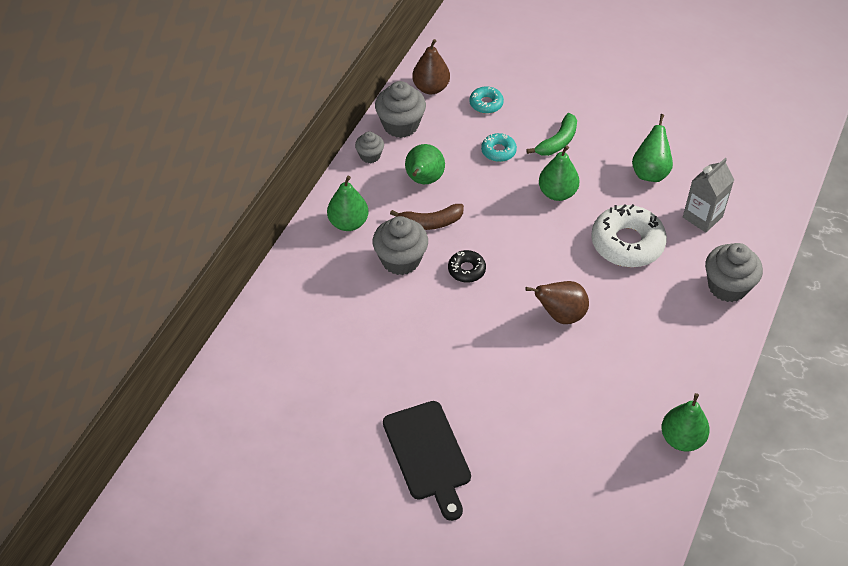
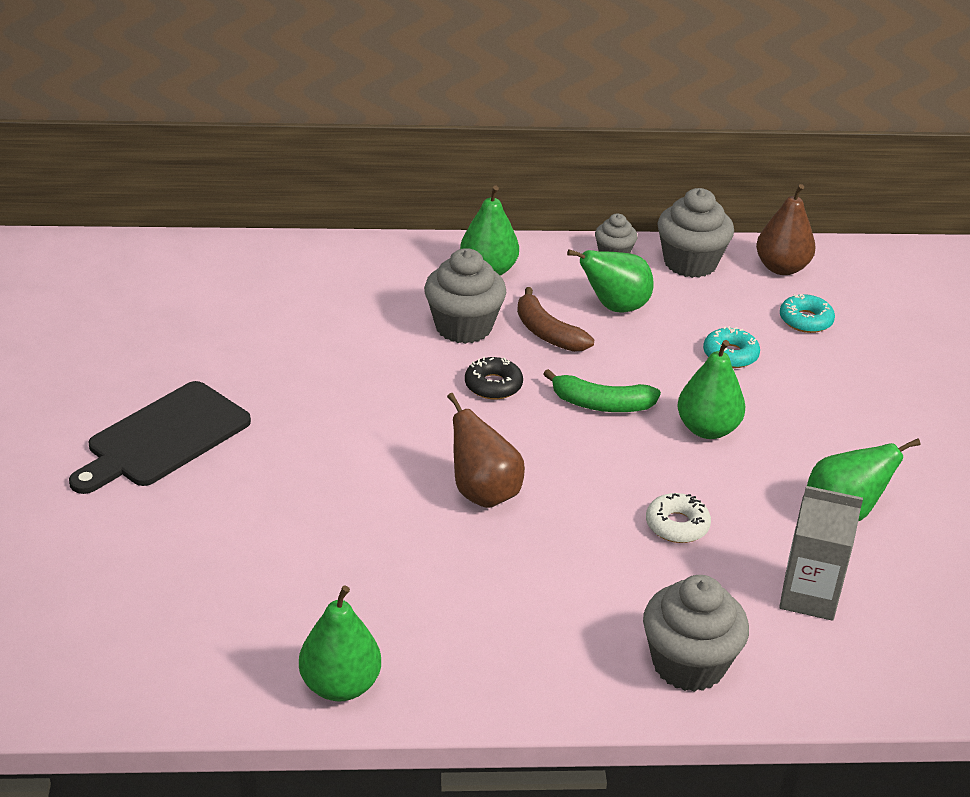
camera: 60 degrees right, 15 degrees down
green banana [526,113,577,156] -> green banana moved to [543,369,661,412]
white donut [591,204,667,267] -> white donut [646,493,711,543], size x0.50

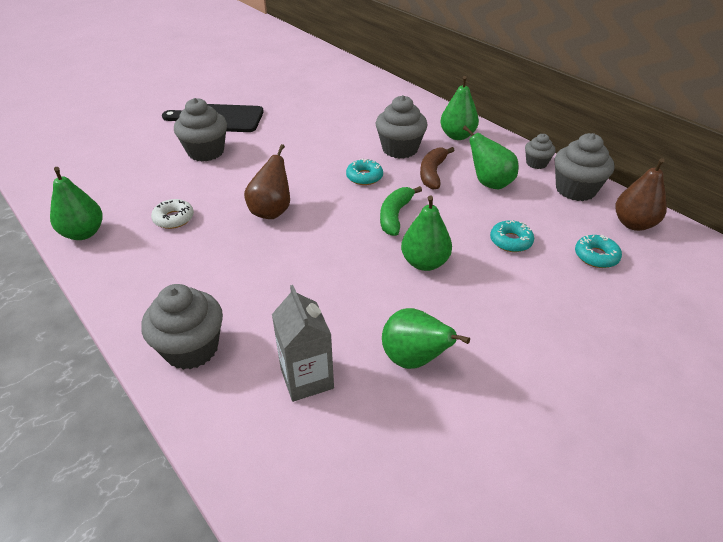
camera: 55 degrees right, 5 degrees up
black donut [465,357,523,400] -> turquoise donut [346,158,383,185]
green banana [543,369,661,412] -> green banana turned 45 degrees clockwise [380,186,422,236]
white donut [646,493,711,543] -> white donut moved to [151,199,194,229]
none -> grey cupcake [174,98,227,161]

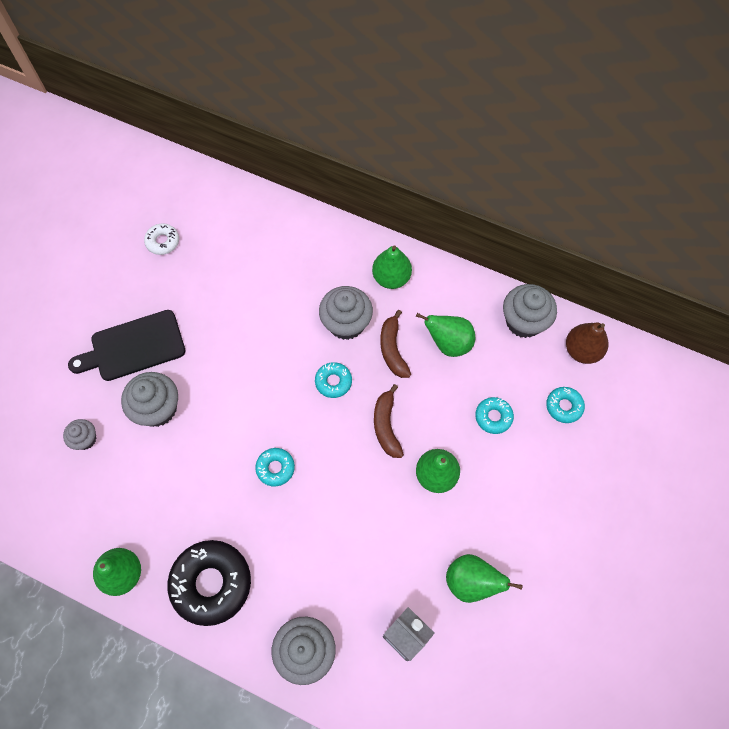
camera: 25 degrees left, 25 degrees up
white donut [151,199,194,229] -> white donut moved to [144,223,179,255]
brown pear [244,144,290,219] -> turquoise donut [255,448,295,486]
green banana [380,186,422,236] -> brown banana [374,384,404,458]
grey cupcake [525,134,556,169] -> grey cupcake moved to [63,419,96,450]
none -> black donut [168,540,251,626]

